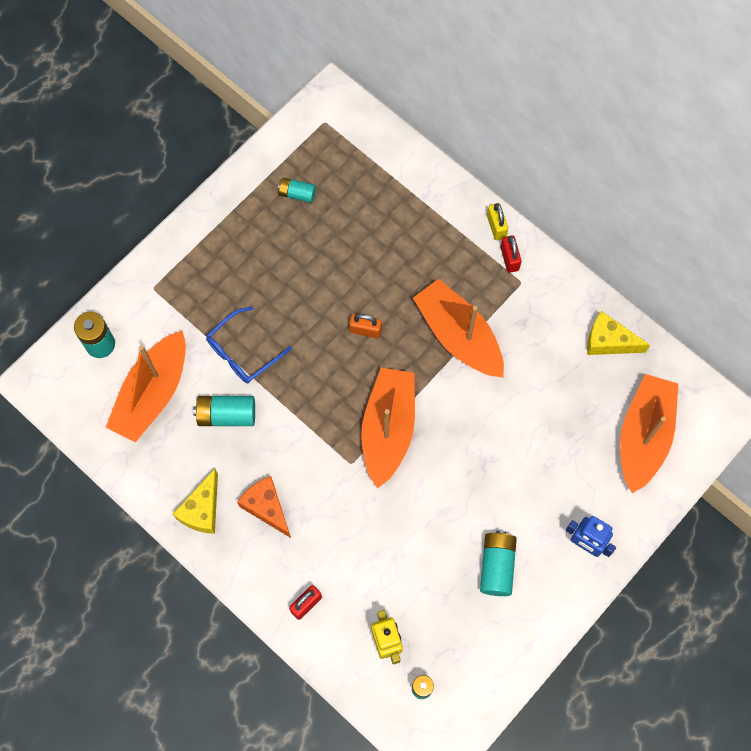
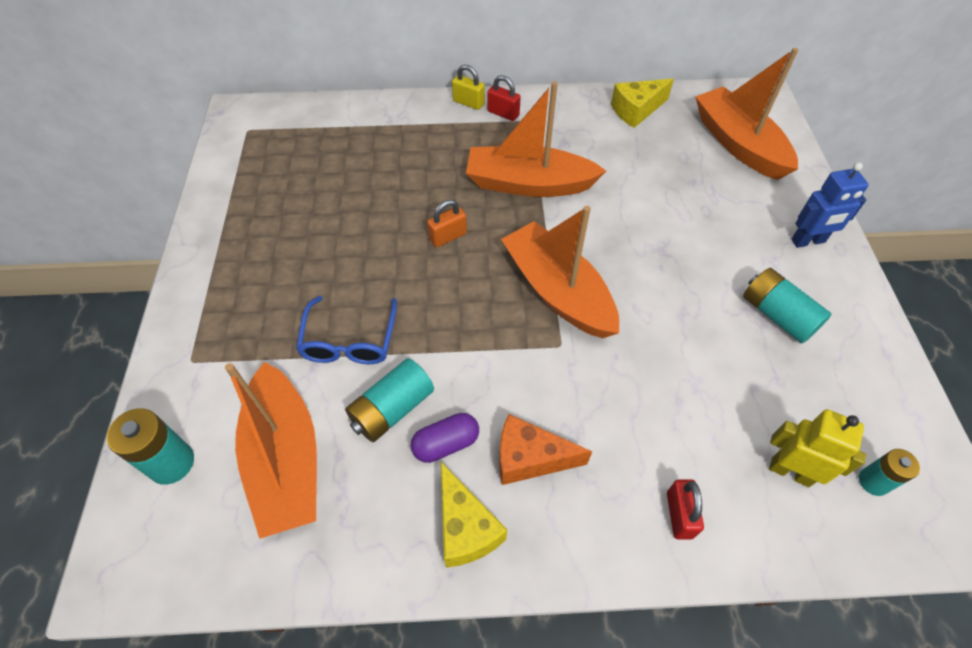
camera: 45 degrees left, 15 degrees down
turquoise battery [278,178,316,203] -> none
none -> purple capsule [411,413,479,463]

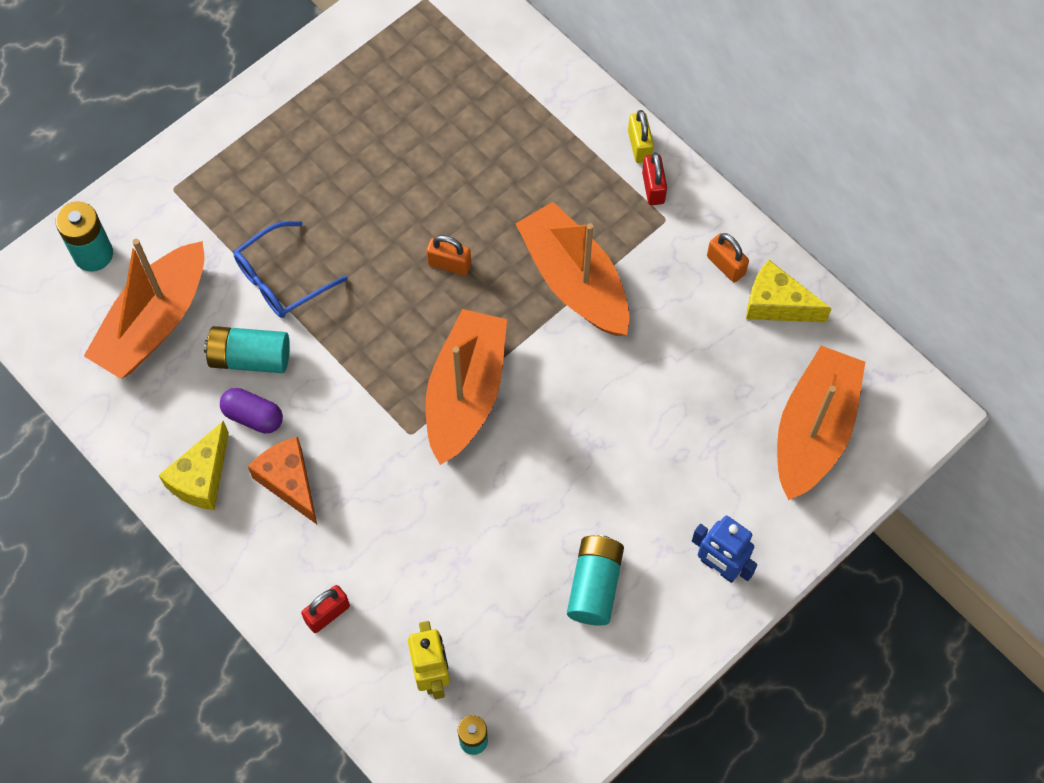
camera: 50 degrees right, 10 degrees up
none -> orange padlock [707,233,749,283]

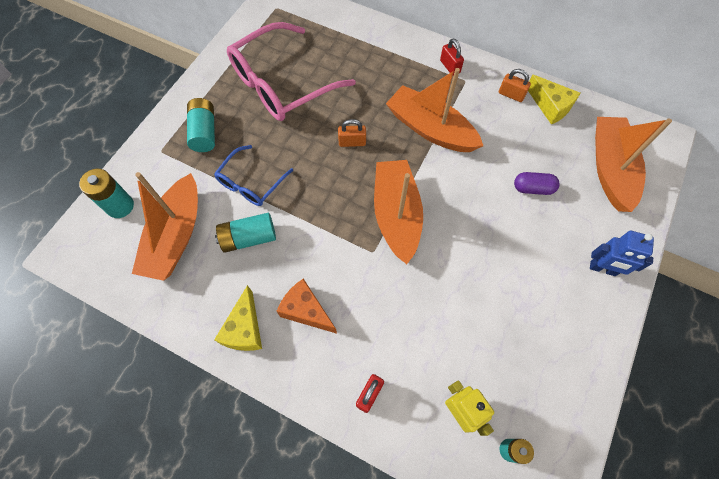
camera: 20 degrees left, 0 degrees up
purple capsule [220,388,283,434] -> purple capsule moved to [514,172,560,195]
turquoise battery [567,535,624,626] -> turquoise battery moved to [187,98,215,152]
yellow padlock [628,110,654,163] -> none
yellow cheese [746,260,832,322] -> yellow cheese turned 135 degrees counterclockwise [528,75,580,124]
none -> pink glasses [227,22,356,121]

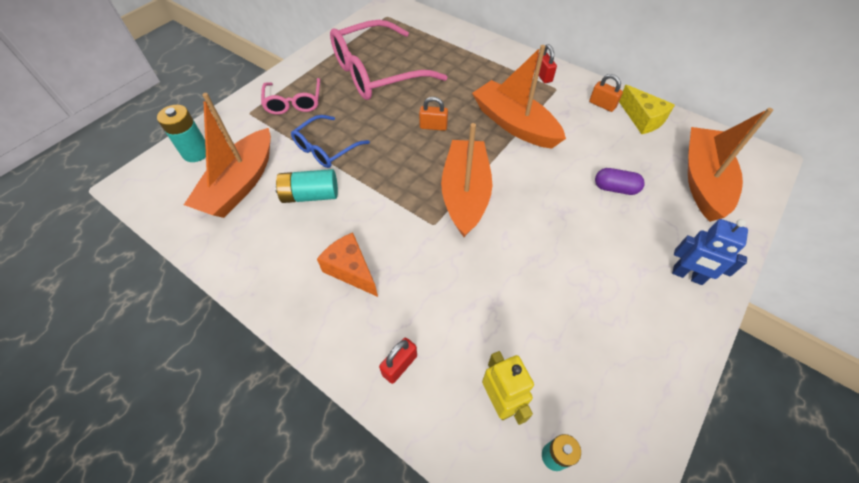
camera: 10 degrees right, 10 degrees down
turquoise battery [187,98,215,152] -> pink glasses [261,78,320,115]
yellow cheese [214,285,262,351] -> none

